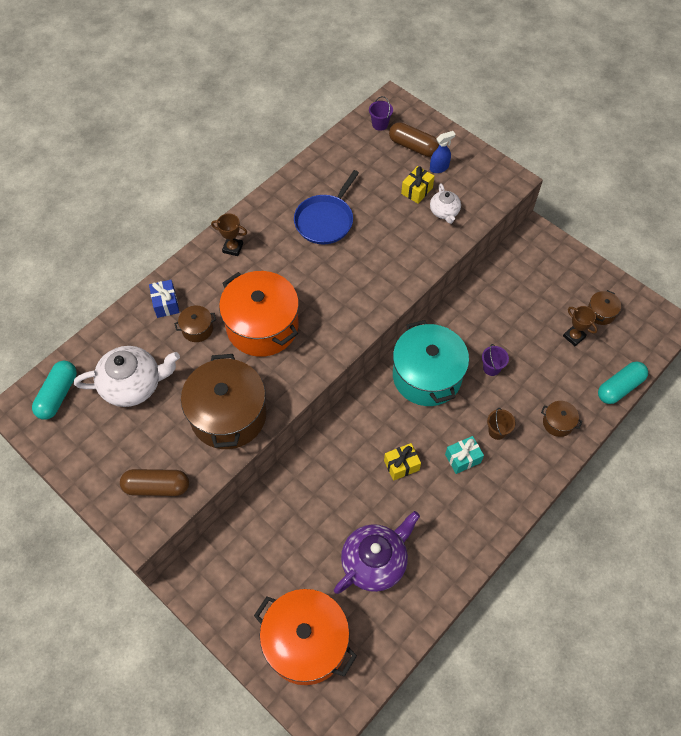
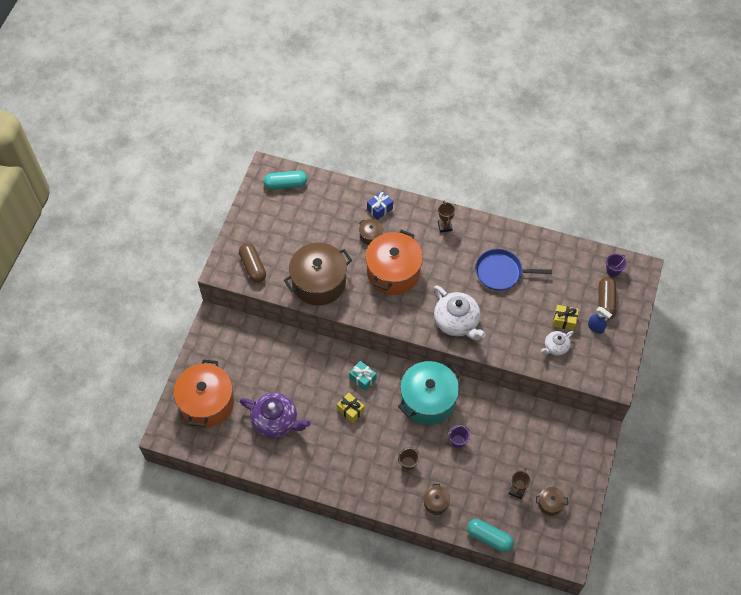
camera: 65 degrees right, 0 degrees up
white teapot [74,346,180,407] -> white teapot moved to [434,285,486,340]
turquoise gift [445,436,484,474] -> turquoise gift moved to [349,361,377,391]

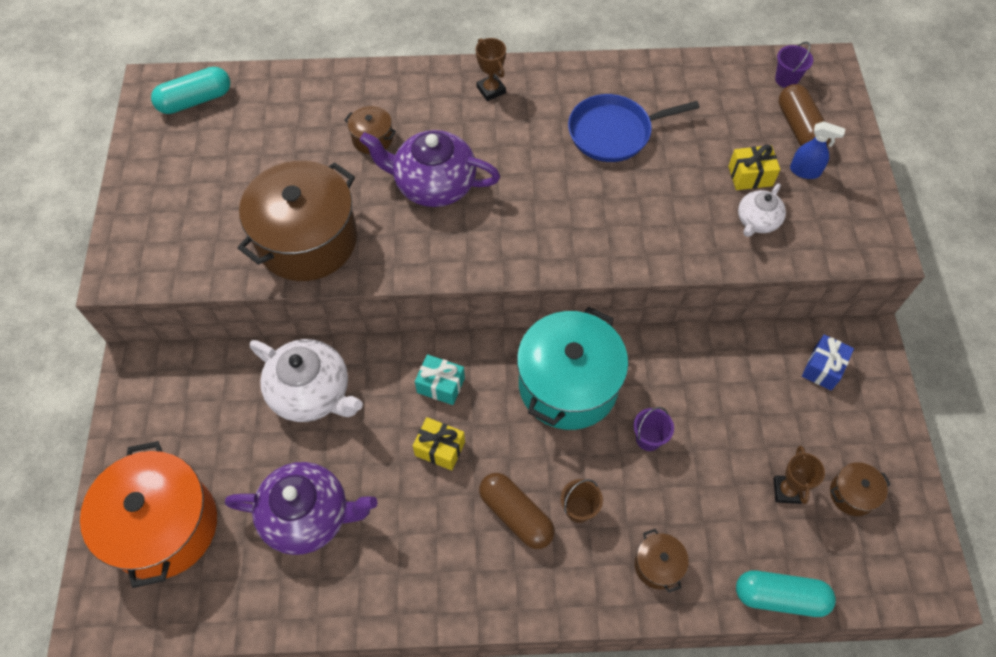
camera: 20 degrees left, 0 degrees up
brown capsule [239,243,266,283] -> brown capsule moved to [479,473,555,549]
orange pot [365,230,423,295] -> purple teapot [360,130,500,207]
blue gift [367,191,393,220] -> blue gift moved to [802,335,854,391]
white teapot [434,285,486,340] -> white teapot moved to [250,339,363,422]

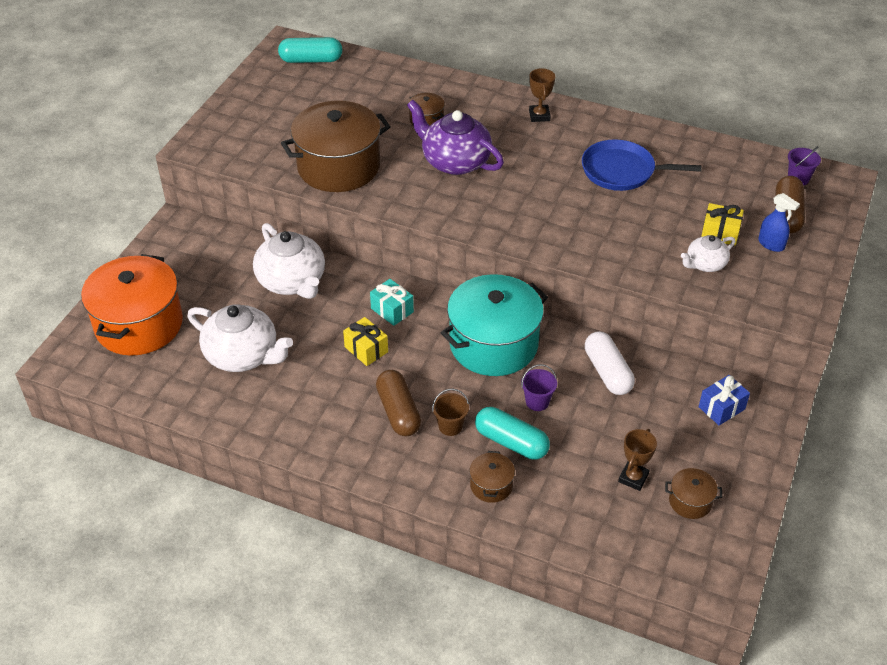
camera: 25 degrees right, 15 degrees down
purple teapot [225,462,378,555] -> white teapot [187,304,293,372]
turquoise capsule [736,570,836,617] -> turquoise capsule moved to [475,407,550,460]
none -> white capsule [585,332,635,395]

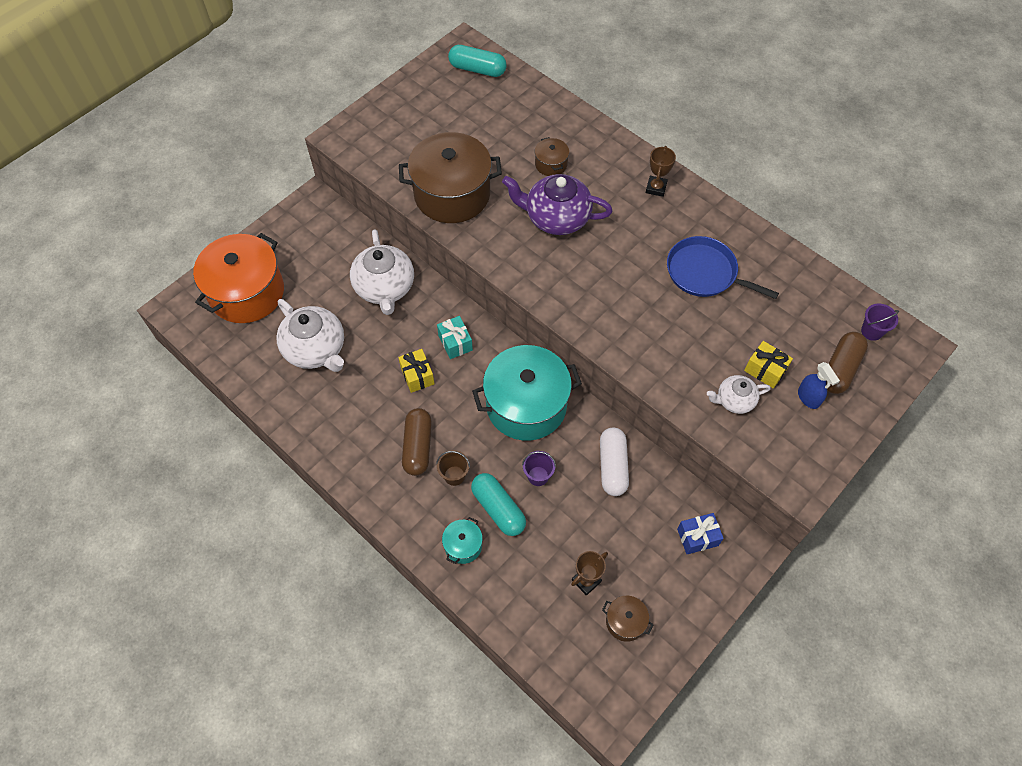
camera: 20 degrees right, 15 degrees up
purple teapot [407,100,504,175] -> purple teapot turned 45 degrees counterclockwise [502,174,613,235]
brown pot [469,451,515,503] -> turquoise pot [442,517,483,564]

